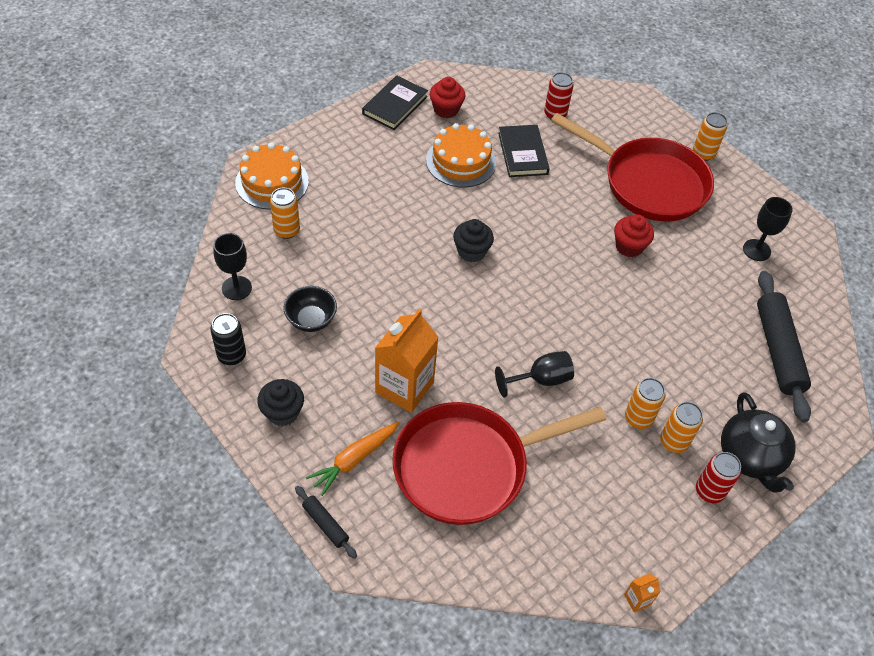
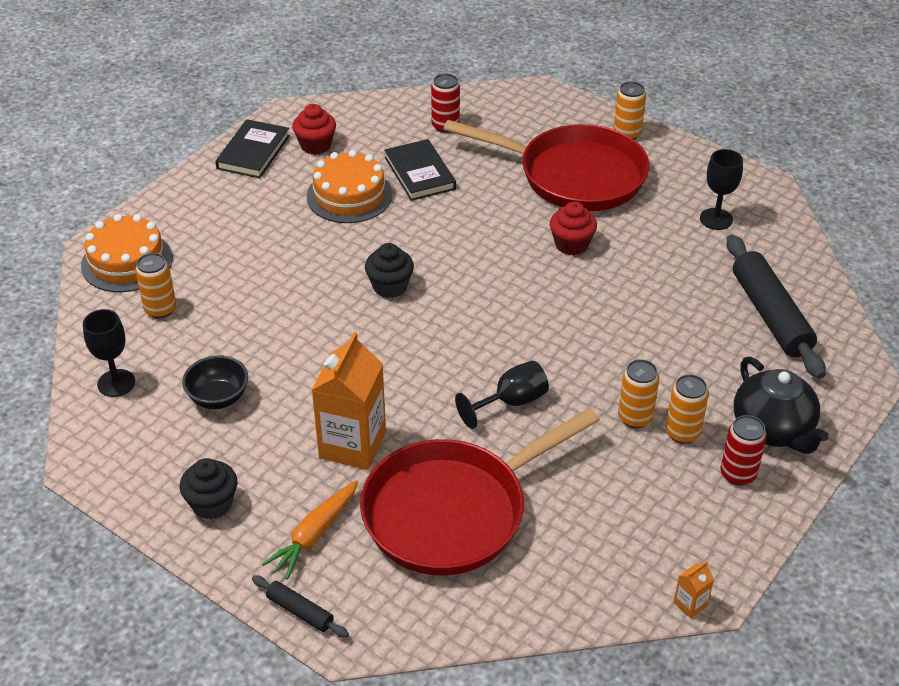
camera: 10 degrees left, 10 degrees down
black can [210,313,246,365] -> none

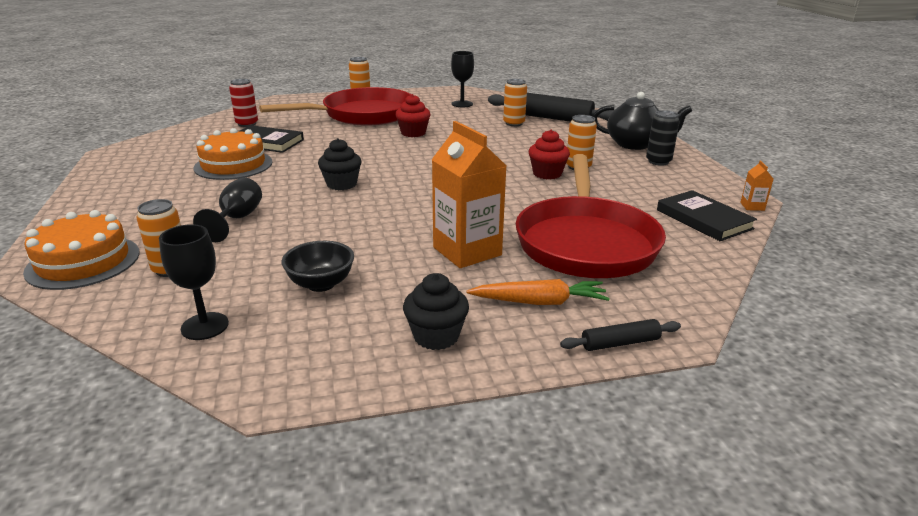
camera: 50 degrees left, 15 degrees down
black book [215,119,290,178] -> black book moved to [657,190,757,241]
orange carrot [262,480,358,579] -> orange carrot turned 75 degrees counterclockwise [466,279,610,305]
red cupcake [292,104,336,155] -> red cupcake moved to [529,130,570,179]
black goblet [455,361,549,429] -> black goblet moved to [193,177,262,242]
orange can [666,374,709,444] -> orange can moved to [503,79,527,126]
red can [721,415,767,486] -> black can [646,110,680,166]

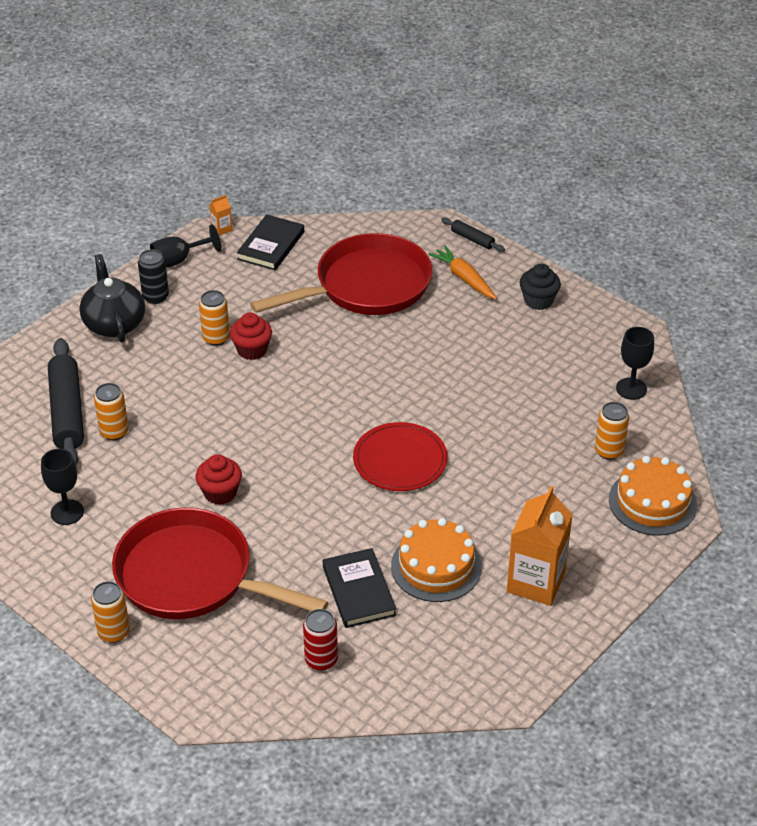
camera: 125 degrees left, 15 degrees up
black goblet [193,177,262,242] -> black goblet moved to [150,225,221,268]
black bowl [281,241,354,292] -> none
black cupcake [318,138,361,190] -> red plate [353,422,448,491]
orange carton [432,121,506,268] -> orange carton moved to [507,486,573,606]

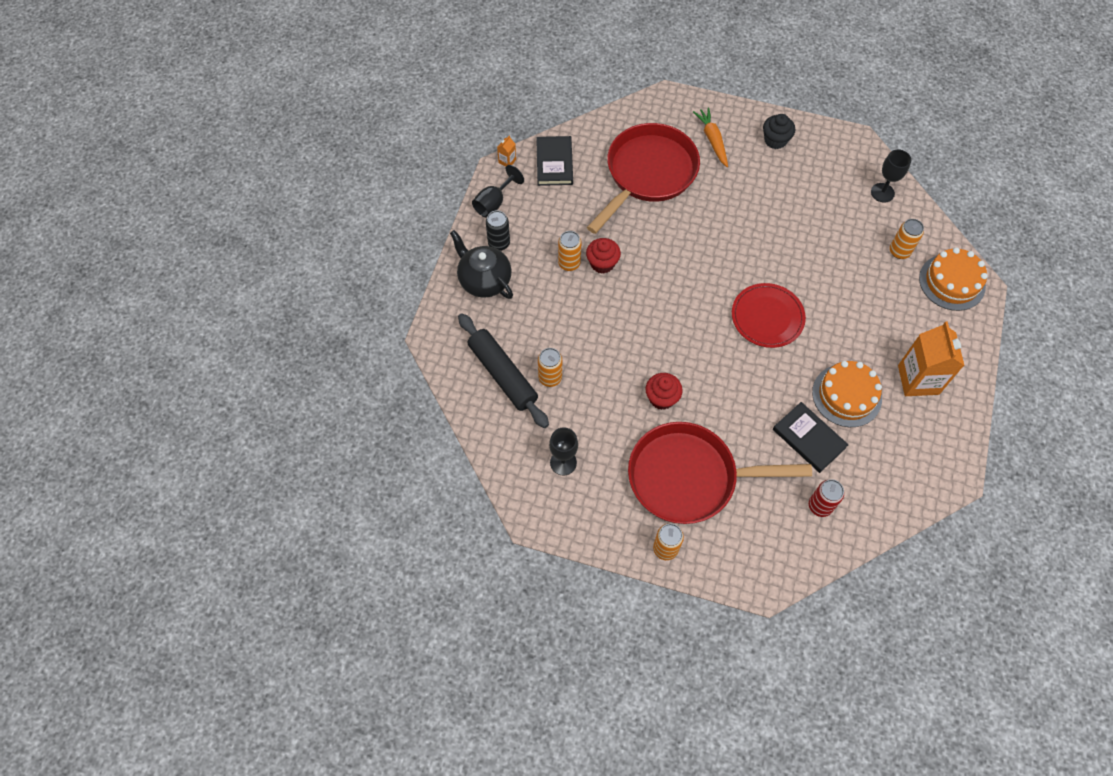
camera: 25 degrees left, 20 degrees up
orange carrot [428,245,497,299] -> orange carrot turned 45 degrees clockwise [693,107,728,167]
black rolling pin [441,217,505,252] -> none

